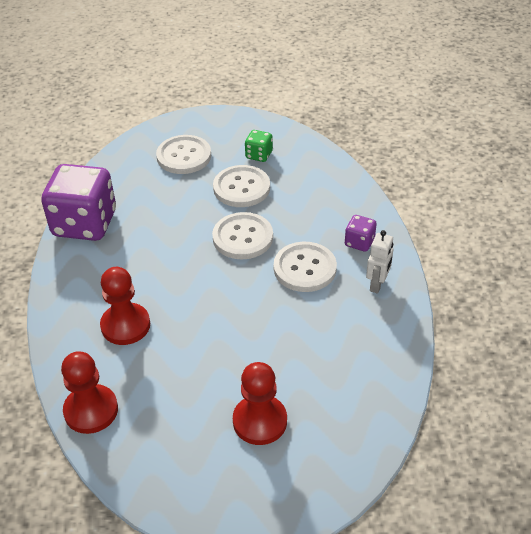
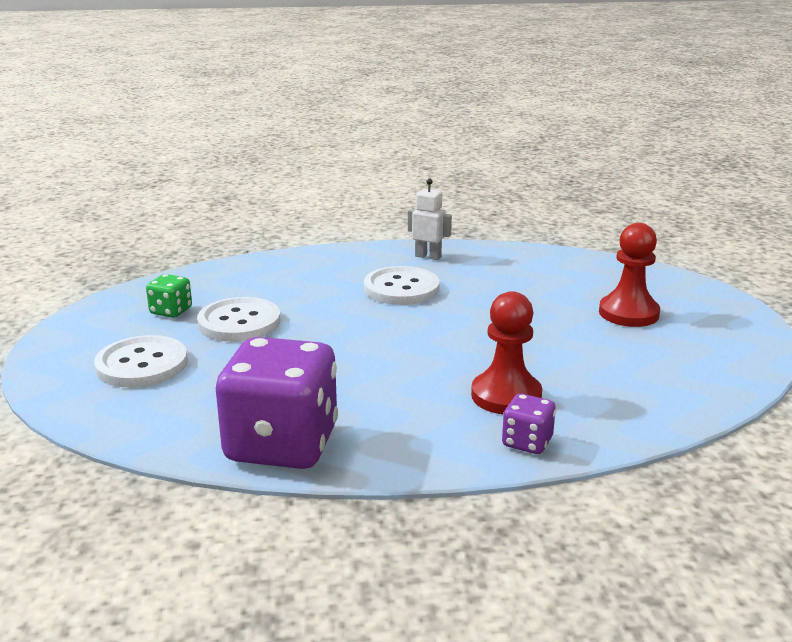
camera: 90 degrees left, 20 degrees down
red pawn [61,351,118,434] -> none
white button [212,212,273,259] -> none
purple dice [345,215,377,252] -> purple dice moved to [502,394,556,454]

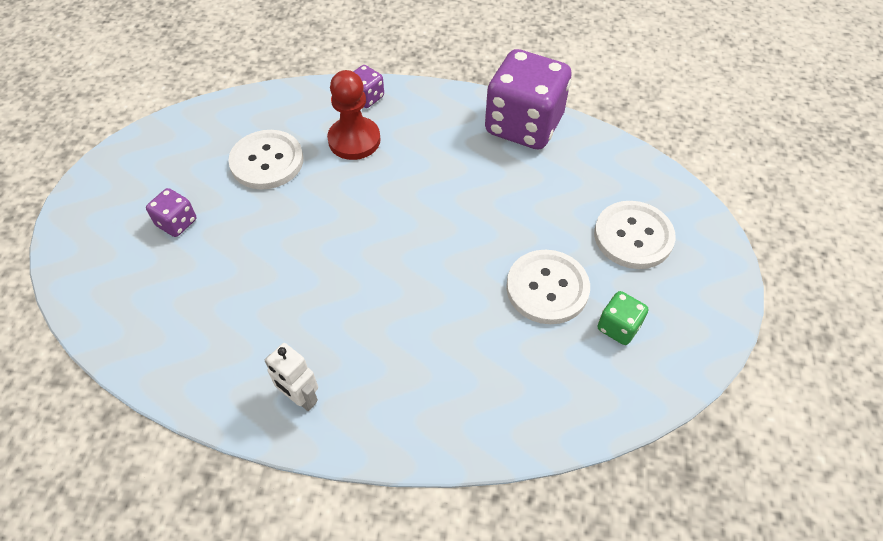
camera: 165 degrees left, 30 degrees up
white button [364,266,440,305] -> white button moved to [228,130,303,190]
red pawn [599,223,660,327] -> purple dice [146,188,196,237]

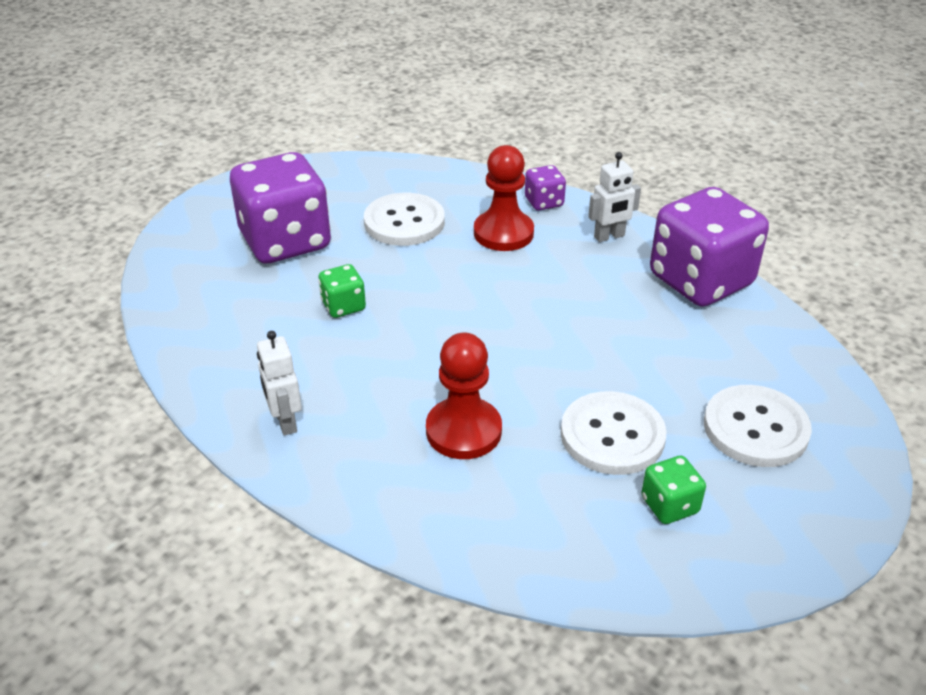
camera: 30 degrees right, 15 degrees down
purple dice [146,188,196,237] -> purple dice [230,152,331,263], size x2.25
none -> green dice [318,264,366,318]
none -> red pawn [426,333,502,459]
none -> white robot [588,152,641,242]

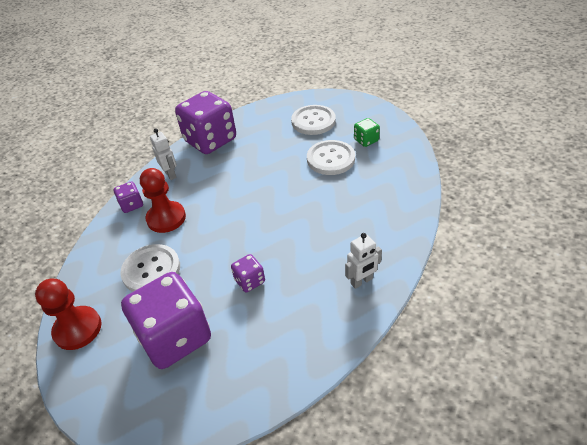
camera: 95 degrees left, 5 degrees up
green dice [318,264,366,318] -> purple dice [231,254,265,292]
red pawn [426,333,502,459] -> red pawn moved to [35,279,102,350]

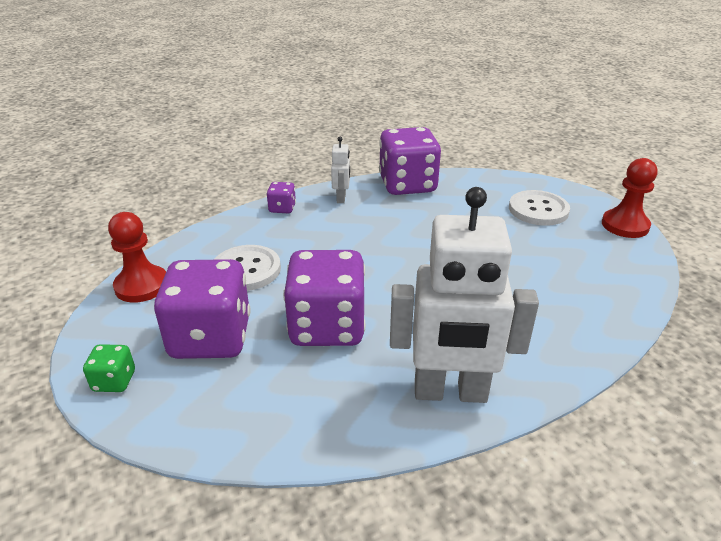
camera: 30 degrees right, 10 degrees down
red pawn [140,168,186,233] -> red pawn moved to [602,158,657,238]
purple dice [231,254,265,292] -> purple dice [283,250,366,346], size x2.25
white button [307,140,355,175] -> none
white robot [345,233,382,289] -> white robot [390,187,539,403], size x2.27
green dice [354,118,380,147] -> green dice moved to [83,344,135,392]

